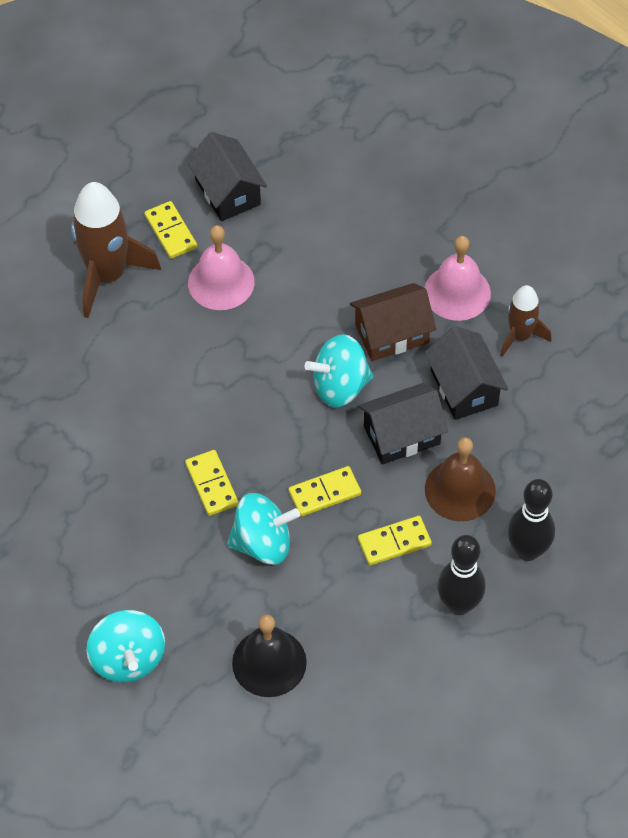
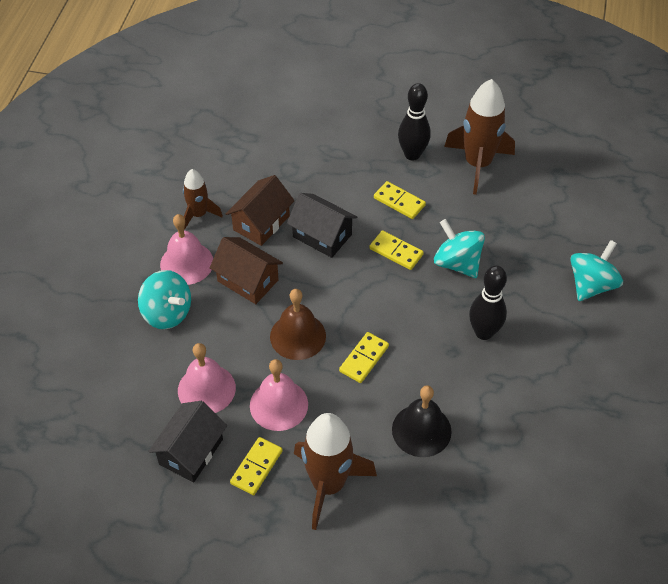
camera: 125 degrees left, 5 degrees down
yellow domino [185,450,239,516] -> yellow domino moved to [339,332,389,383]
black bell [232,614,307,697] -> black bell moved to [392,385,452,457]
turquoise spinning top [305,334,373,407] -> turquoise spinning top moved to [138,270,191,329]
black house [424,326,508,420] -> brown house [226,175,295,246]
brown bell [425,437,496,521] -> brown bell moved to [270,289,326,360]
black bowling pin [508,479,555,561] -> black bowling pin moved to [469,265,507,340]
none -> pink bell [178,343,236,413]
none -> brown rocket [444,79,515,195]

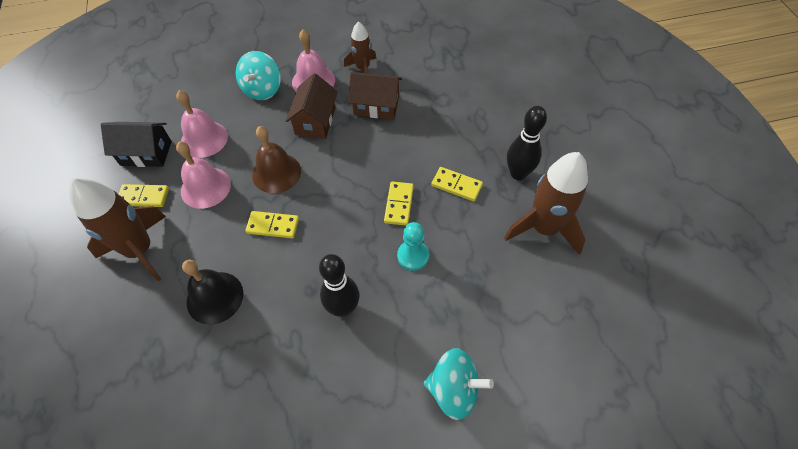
camera: 65 degrees right, 5 degrees up
black house [287,193,357,258] -> none
yellow domino [374,181,426,219] -> yellow domino turned 75 degrees counterclockwise [431,167,483,201]
turquoise spinning top [434,219,485,278] -> turquoise pawn [397,222,429,271]

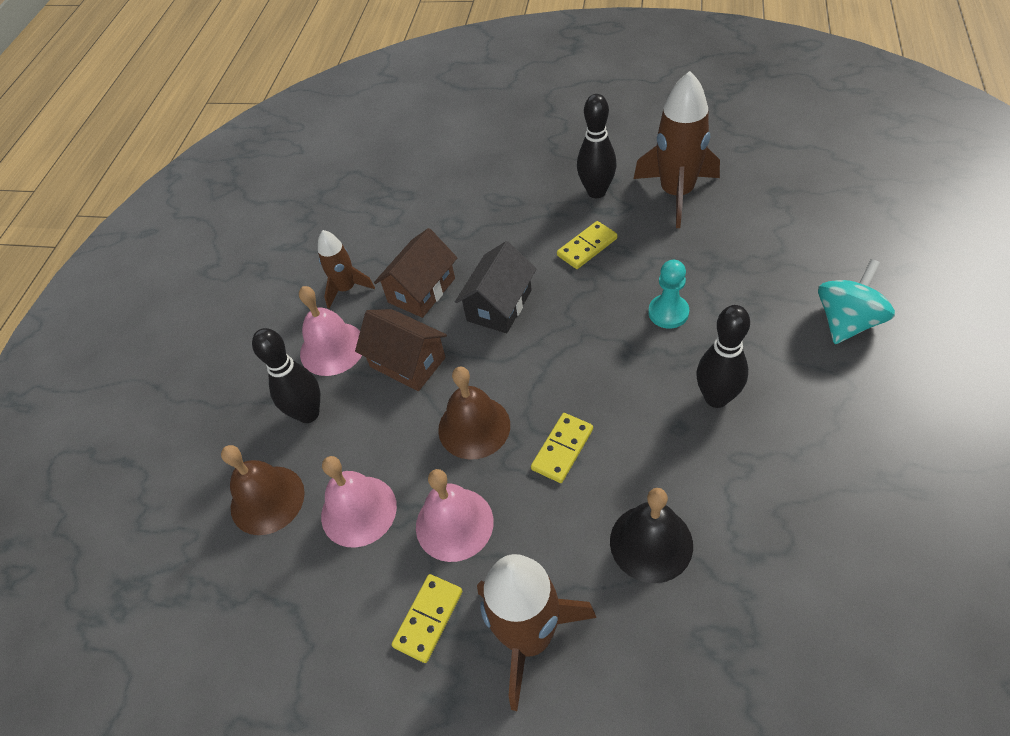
camera: 60 degrees left, 5 degrees down
black house [101,122,172,167] -> black house moved to [455,241,537,333]
turquoise spinning top [236,51,281,100] -> black bowling pin [252,328,320,423]
yellow domino [384,182,414,226] -> none
none -> brown bell [221,445,305,535]

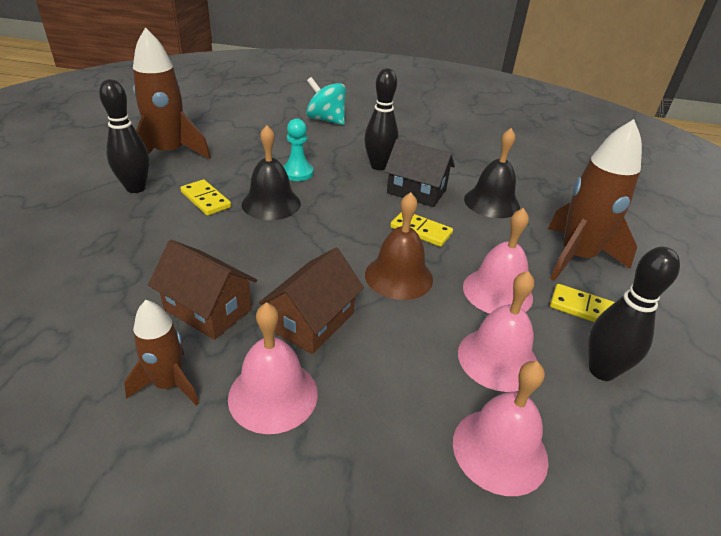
camera: 100 degrees left, 15 degrees down
brown bell [221,445,305,535] -> pink bell [453,361,549,496]
black bowling pin [252,328,320,423] -> black bowling pin moved to [588,247,680,381]
black house [455,241,537,333] -> black house moved to [384,139,455,207]
none -> black bell [242,125,301,220]

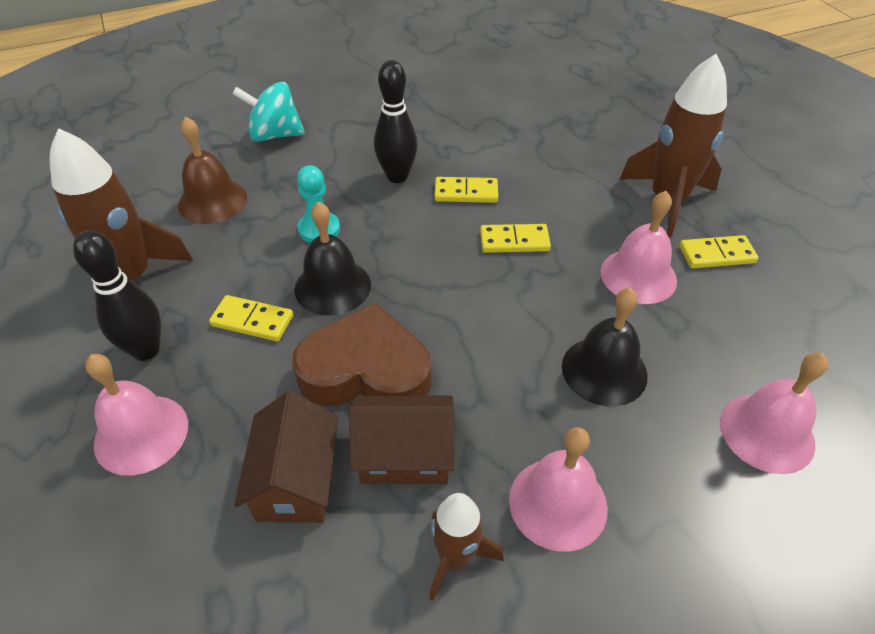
camera: 30 degrees left, 10 degrees up
brown house [259,248,364,354] -> brown house moved to [234,392,338,523]
brown bell [365,192,433,300] -> brown bell moved to [178,116,247,224]
black house [384,139,455,207] -> yellow domino [434,177,498,203]
pink bell [458,271,537,392] -> pink bell moved to [85,354,188,476]
black bell [464,128,520,218] -> black bell moved to [562,288,648,406]
black bowling pin [588,247,680,381] -> none
none -> brown heart [292,303,431,406]

